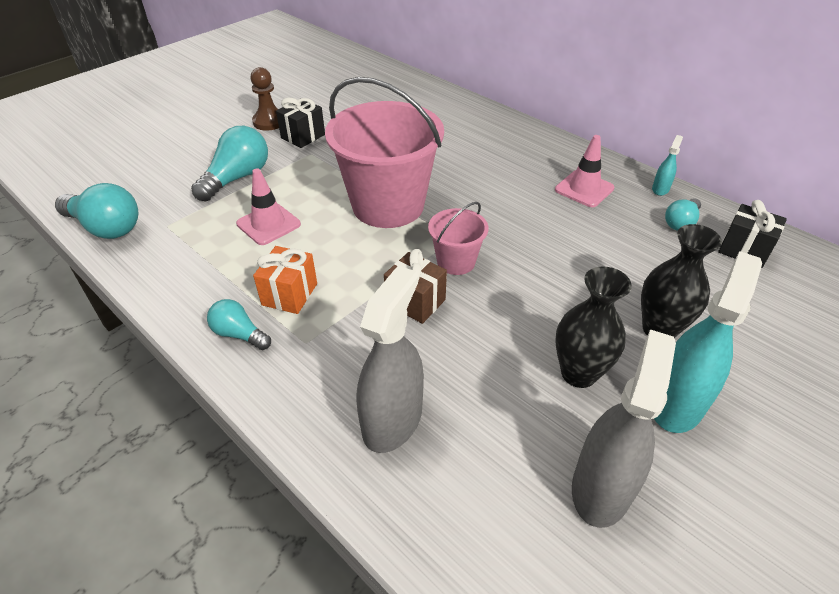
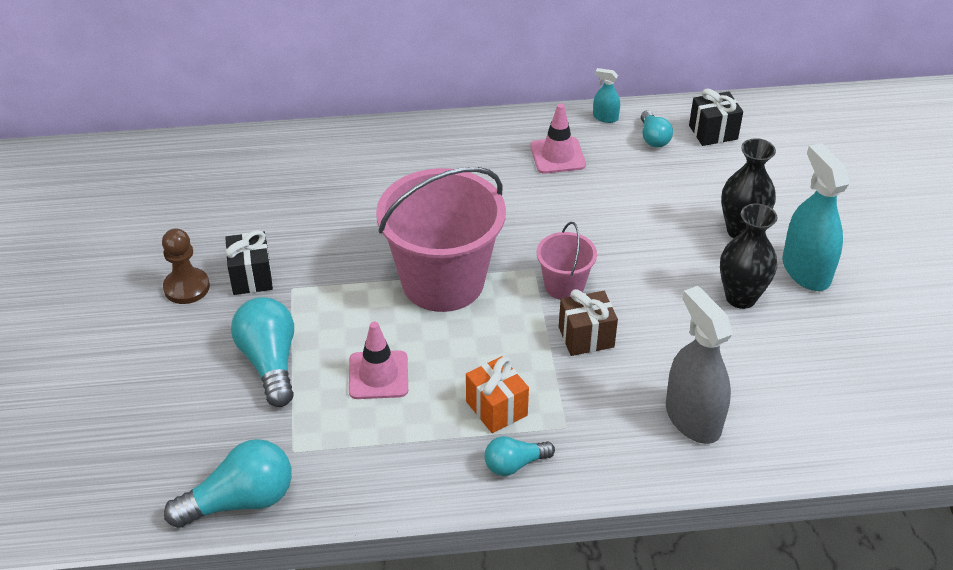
camera: 50 degrees left, 0 degrees up
grey spray bottle [572,329,676,528] -> none
turquoise spray bottle [652,135,683,196] -> turquoise spray bottle turned 45 degrees counterclockwise [593,68,620,123]

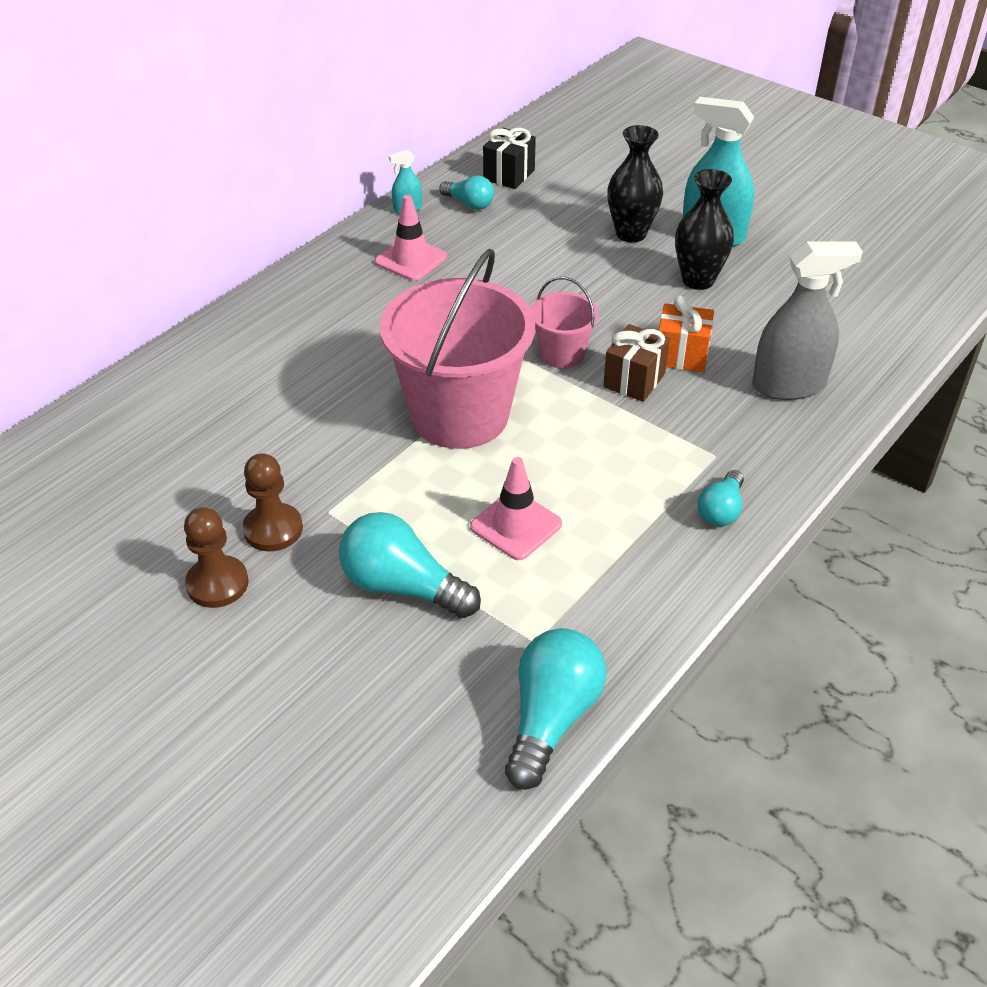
camera: 45 degrees left, 0 degrees up
black gift [225,230,273,295] -> brown pawn [242,453,303,551]
orange gift [466,356,529,433] -> orange gift moved to [658,296,714,372]
grey spray bottle [666,286,733,444] -> grey spray bottle turned 150 degrees clockwise [752,241,863,400]

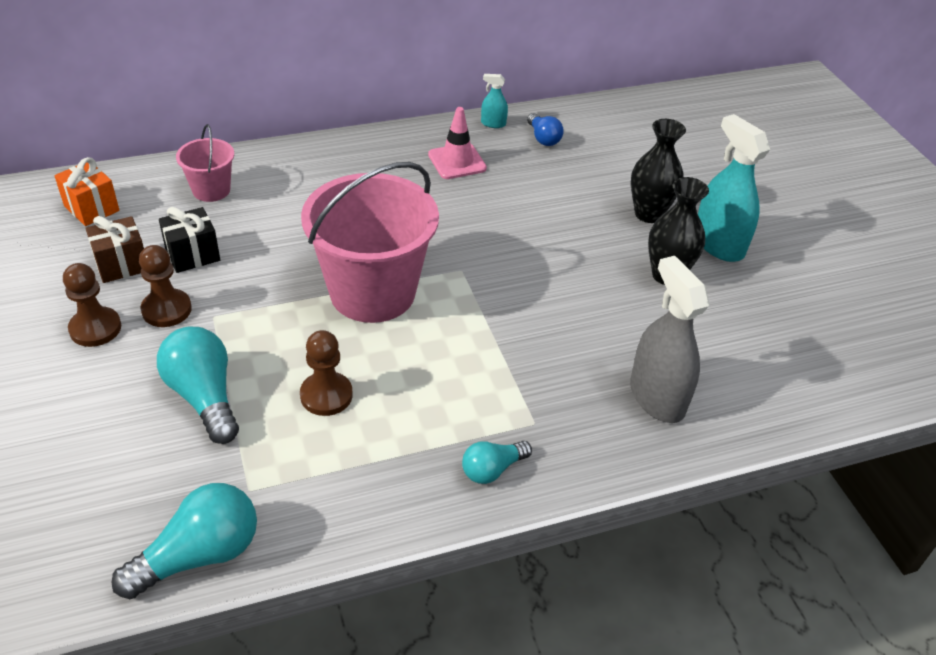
camera: 30 degrees right, 0 degrees up
turquoise light bulb [439,175,494,210] -> blue light bulb [527,113,564,146]
pink traffic cone [470,457,562,560] -> brown pawn [300,330,353,416]
black gift [483,128,536,189] -> black gift moved to [159,207,220,273]
pink bucket [531,277,599,368] -> pink bucket moved to [176,124,234,202]
brown gift [603,324,670,402] -> brown gift moved to [86,216,144,283]
orange gift [658,296,714,372] -> orange gift moved to [54,157,120,226]
grey spray bottle [752,241,863,400] -> grey spray bottle turned 135 degrees counterclockwise [630,256,709,423]

